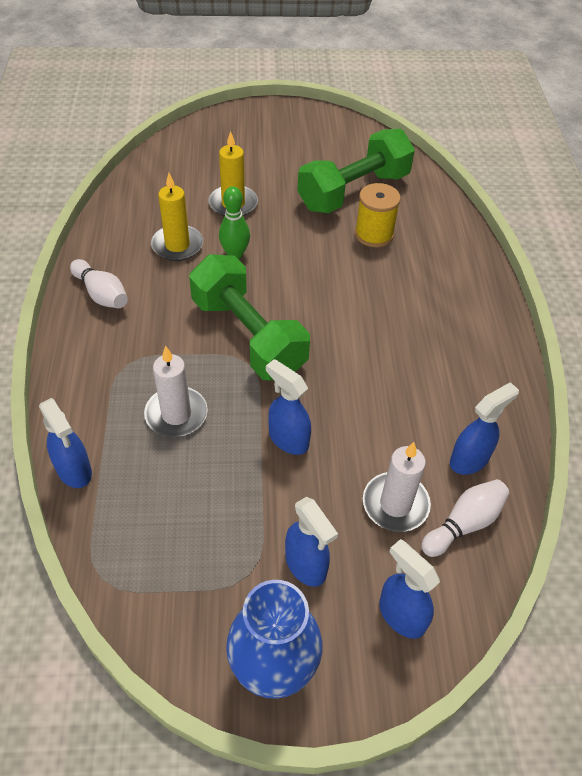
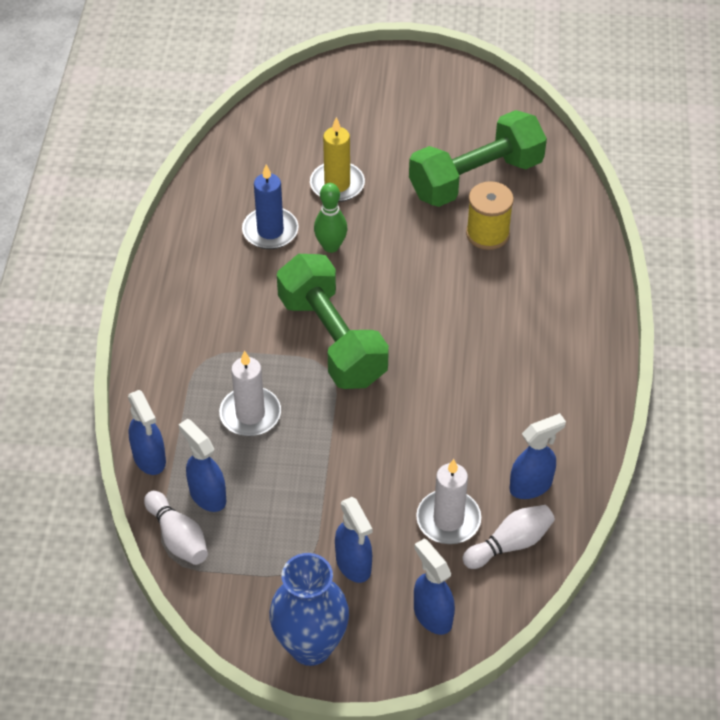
camera: 10 degrees right, 0 degrees up
white bowling pin [70,259,128,308] -> white bowling pin moved to [144,491,208,565]
yellow candle [151,173,203,261] -> blue candle [242,165,299,249]
blue spray bottle [266,359,311,455] -> blue spray bottle moved to [178,419,226,512]

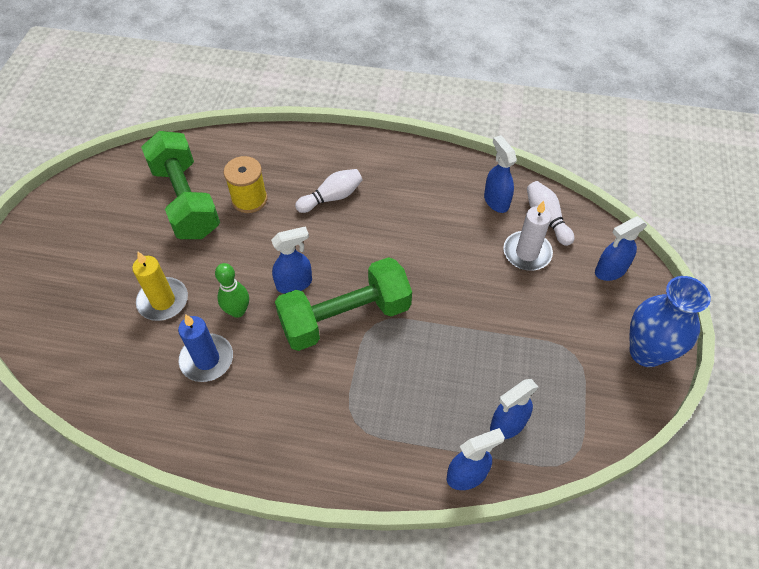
camera: 85 degrees left, 5 degrees up
white bowling pin [144,491,208,565] -> white bowling pin moved to [295,169,363,213]
white candle [219,351,281,436] -> none
blue spray bottle [335,497,372,583] -> blue spray bottle moved to [271,226,312,294]

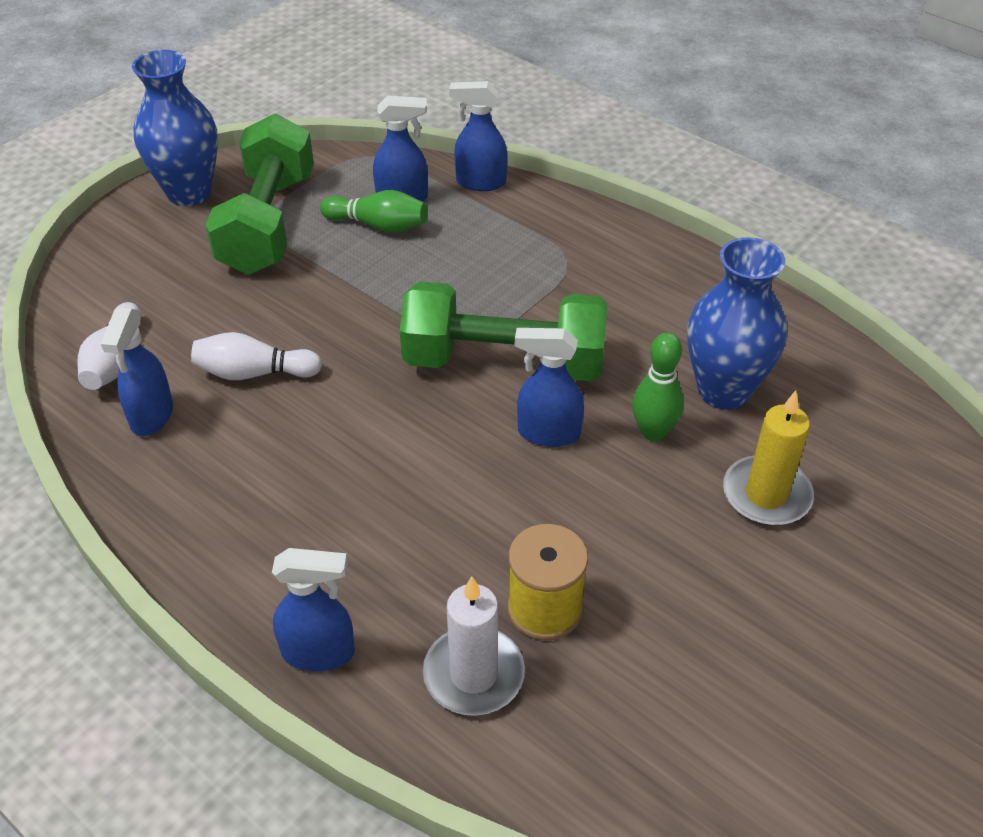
camera: 150 degrees left, 10 degrees down
green dumbbell [141,131,220,239] -> green dumbbell moved to [205,113,314,275]
blue candle [178,314,233,382] -> blue vase [687,237,787,410]
white bowling pin [295,169,363,213] -> white bowling pin moved to [191,332,322,380]
white candle [503,200,553,271] -> white candle moved to [423,576,525,716]
blue spray bottle [595,216,647,281] -> blue spray bottle moved to [272,548,355,671]
none -> green bowling pin [320,190,428,233]

